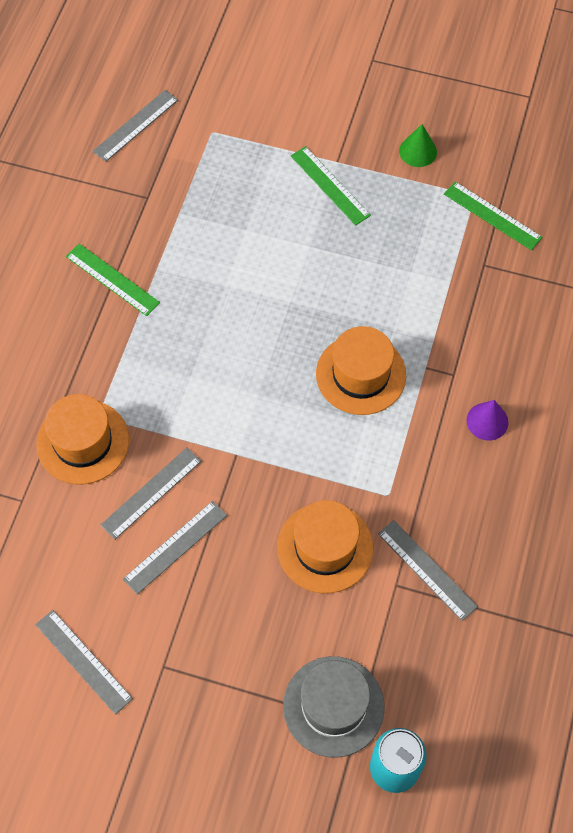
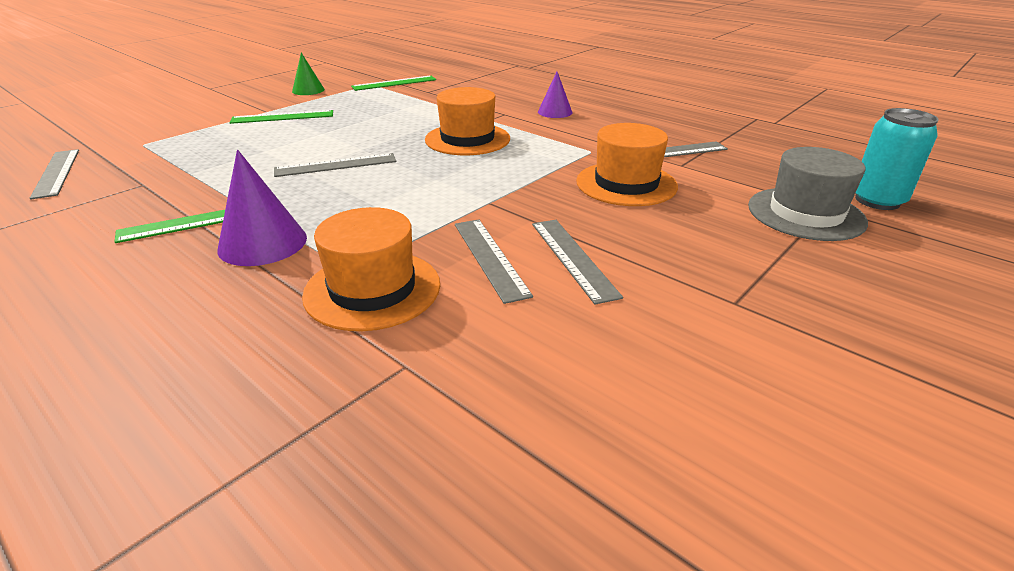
camera: 65 degrees left, 30 degrees down
grey ruler [35,610,133,715] -> grey ruler moved to [274,153,397,177]
none -> purple cone [217,150,307,266]

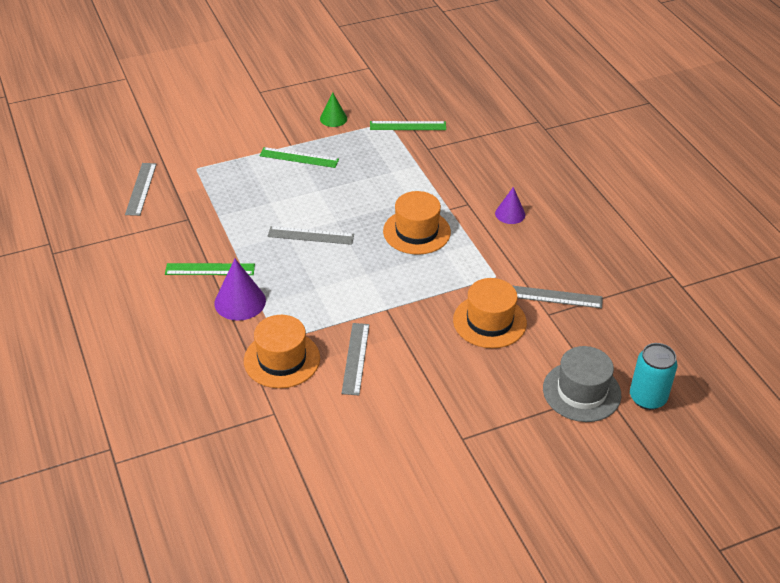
camera: 25 degrees right, 10 degrees up
grey ruler [532,220,623,305] -> none

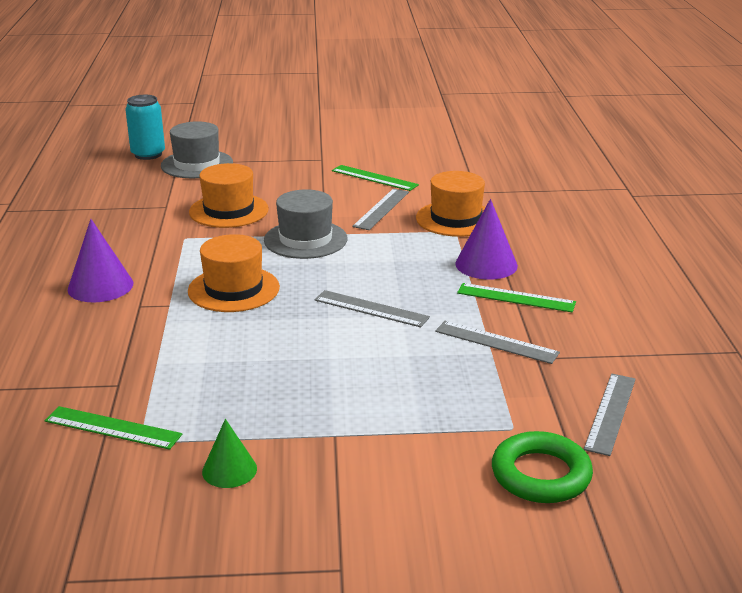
camera: 160 degrees left, 15 degrees down
green ruler [259,147,339,168] -> green ruler moved to [332,165,419,191]
purple cone [495,187,525,224] -> purple cone [68,219,133,302], size x1.55
grey ruler [513,286,603,309] -> grey ruler moved to [435,321,560,364]
none -> grey hat [264,189,347,259]
none -> green ring [492,431,593,503]

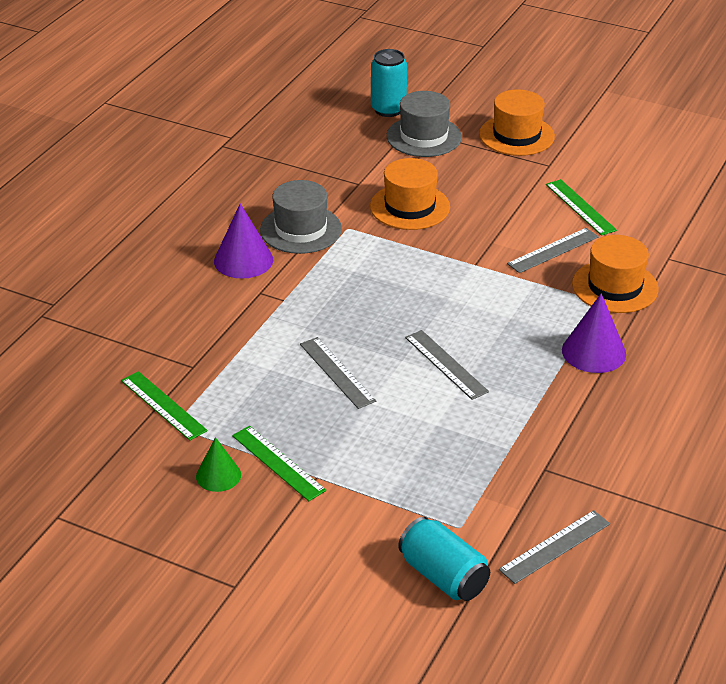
camera: 30 degrees right, 10 degrees up
orange hat [188,234,280,312] -> orange hat moved to [479,89,555,156]
grey hat [264,189,347,259] -> grey hat moved to [260,180,342,254]
grey ruler [435,321,560,364] -> grey ruler moved to [300,337,376,409]
green ruler [457,283,576,312] -> green ruler moved to [232,426,326,501]
green ring [492,431,593,503] -> turquoise can [398,517,490,601]

